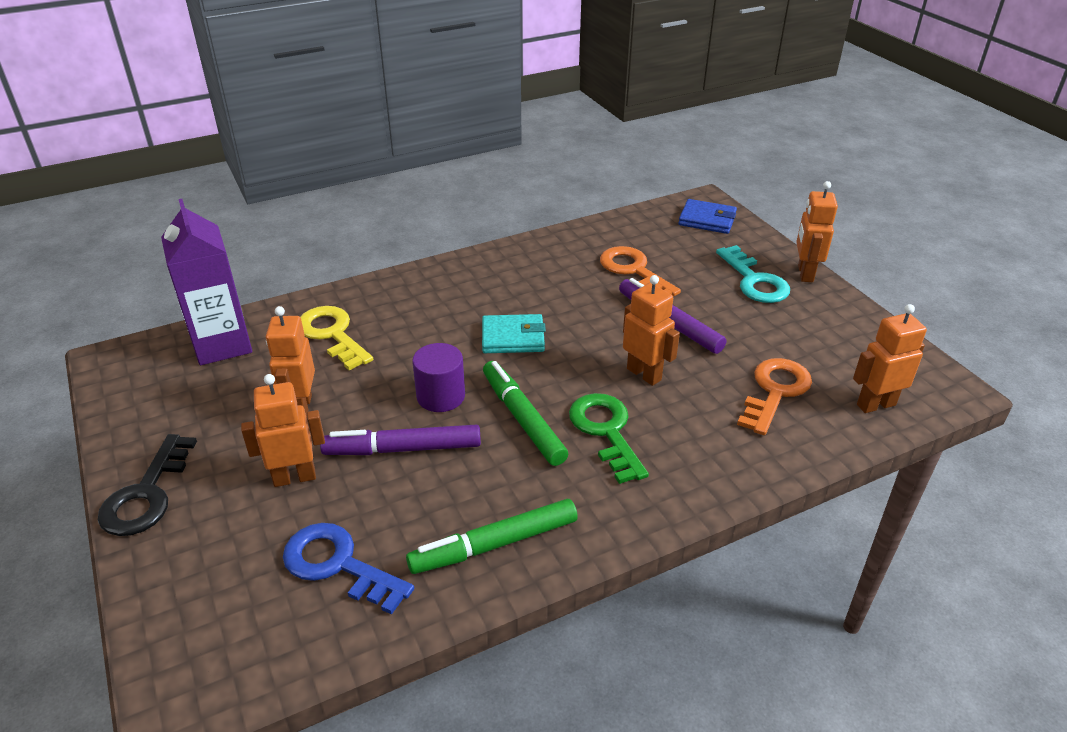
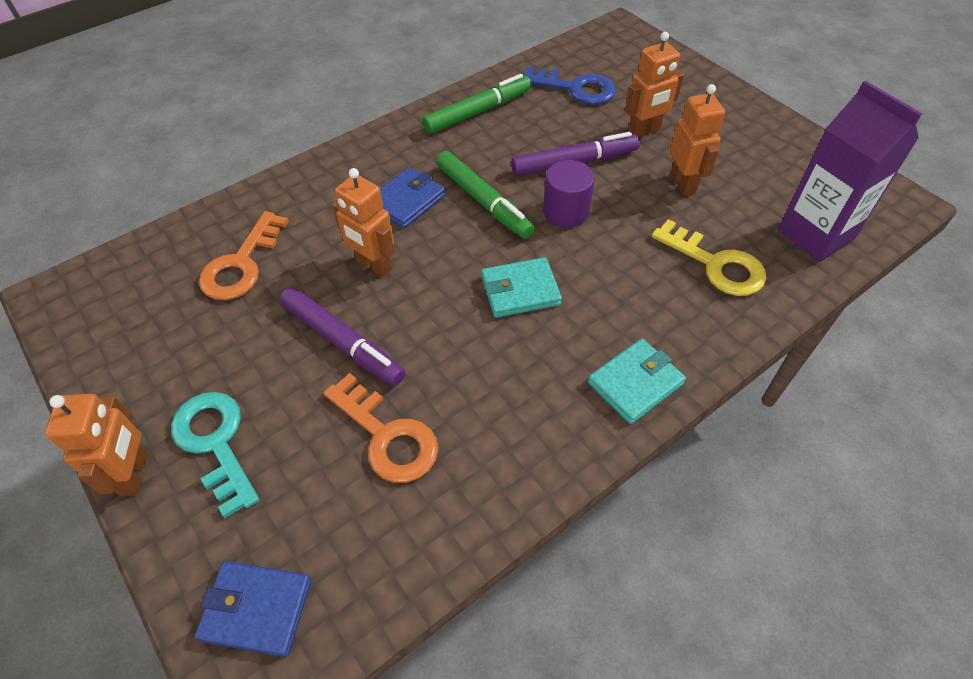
camera: 170 degrees right, 15 degrees up
black key [98,434,197,536] -> none
green key [569,393,649,484] -> blue wallet [380,167,446,228]
orange robot [853,304,927,413] -> none
none -> turquoise wallet [588,339,686,424]

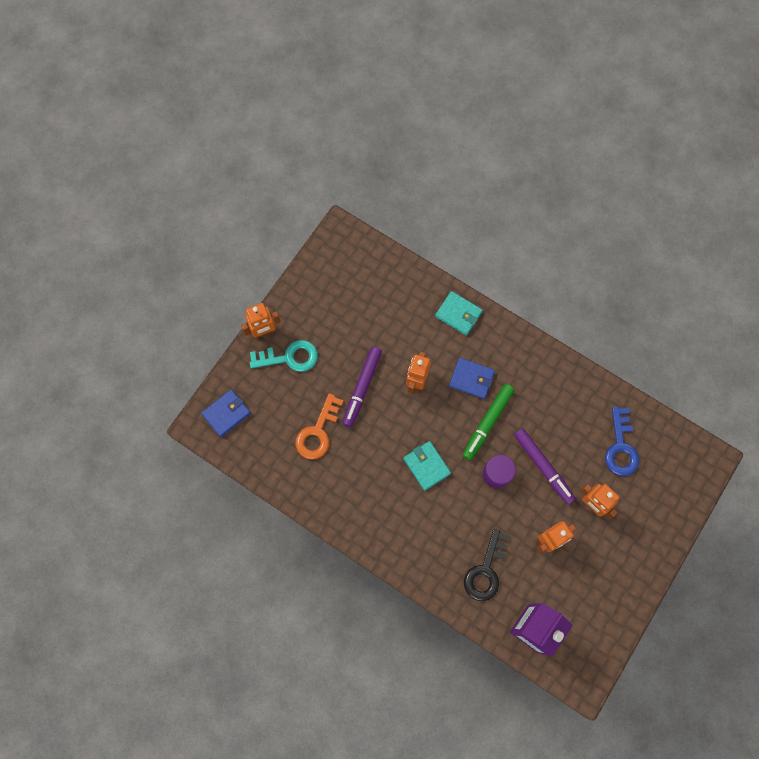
camera: 70 degrees right, 20 degrees up
turquoise key [171,392,259,518] -> turquoise key turned 45 degrees clockwise [250,340,318,372]
blue wallet [195,561,311,657] -> blue wallet turned 60 degrees clockwise [201,389,251,437]
orange key [199,211,289,300] -> none
green marker [422,74,532,134] -> none
turquoise wallet [588,339,686,424] -> turquoise wallet moved to [435,291,483,335]
yellow key [652,219,766,296] -> black key [464,529,510,601]

